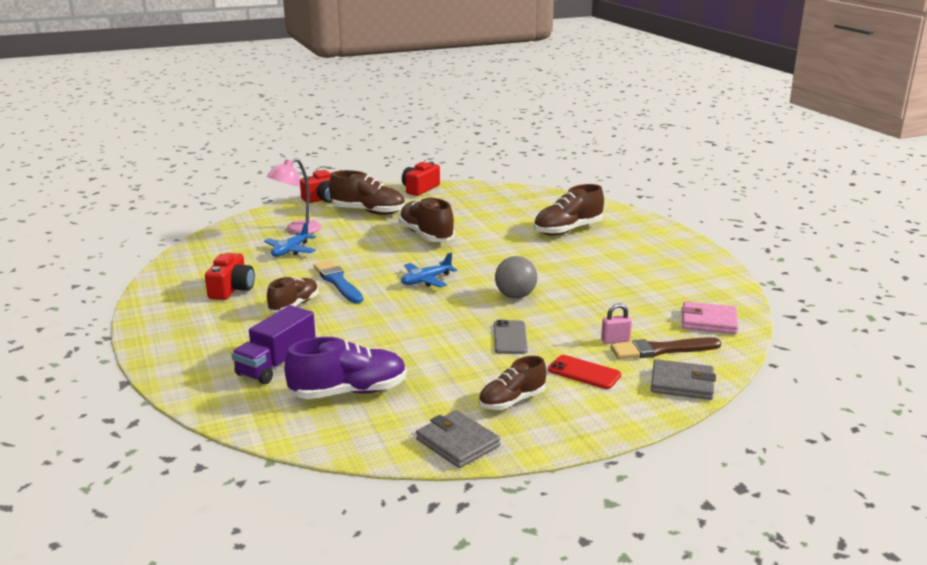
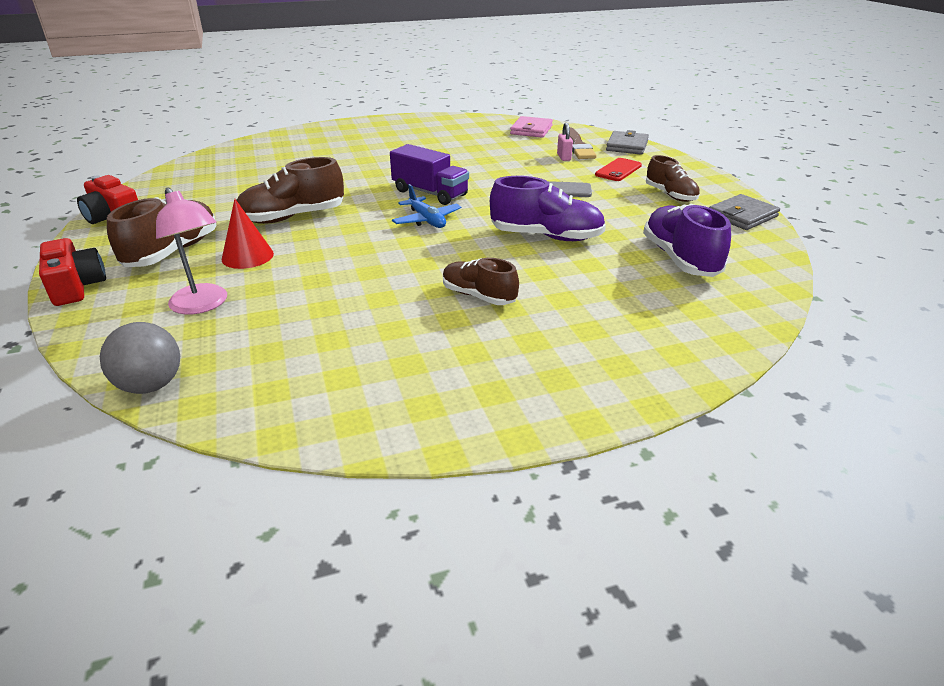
camera: 85 degrees left, 10 degrees up
red camera [205,253,255,300] -> none
purple truck [231,305,316,384] -> purple truck moved to [390,144,469,205]
blue plane [264,222,316,257] -> none
blue brush [313,261,363,304] -> none
grey ball [495,256,537,299] -> grey ball moved to [100,322,180,394]
brown shoe [534,184,604,235] -> none
none -> red cone [222,199,274,269]
none -> purple shoe [490,176,606,241]

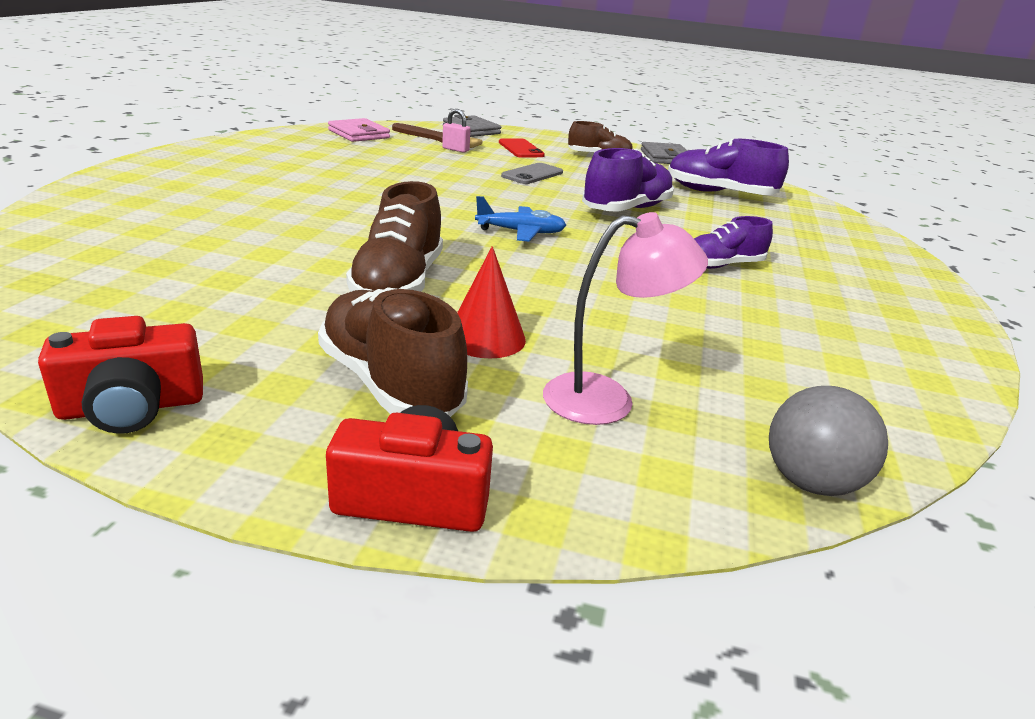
camera: 60 degrees left, 5 degrees down
purple truck [390,144,469,205] -> none
brown shoe [443,258,519,305] -> purple shoe [694,216,773,269]

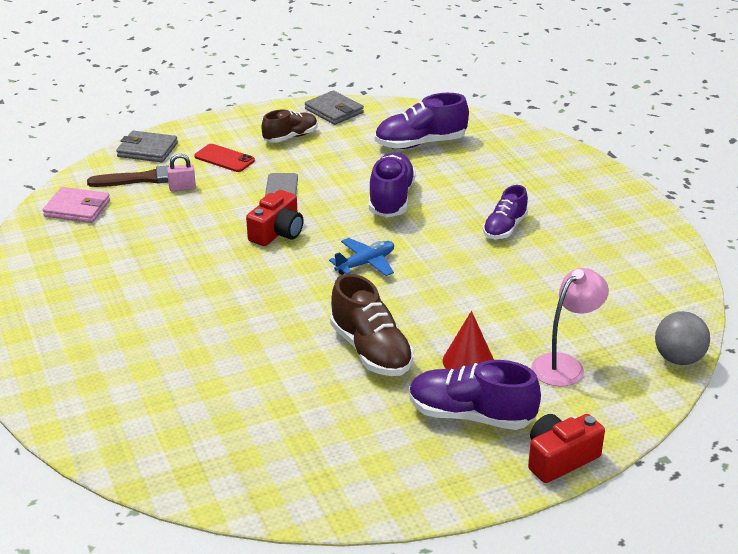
camera: 35 degrees left, 5 degrees up
red camera [38,316,203,434] -> red camera moved to [246,190,304,246]
brown shoe [318,287,468,417] -> purple shoe [409,360,541,430]

